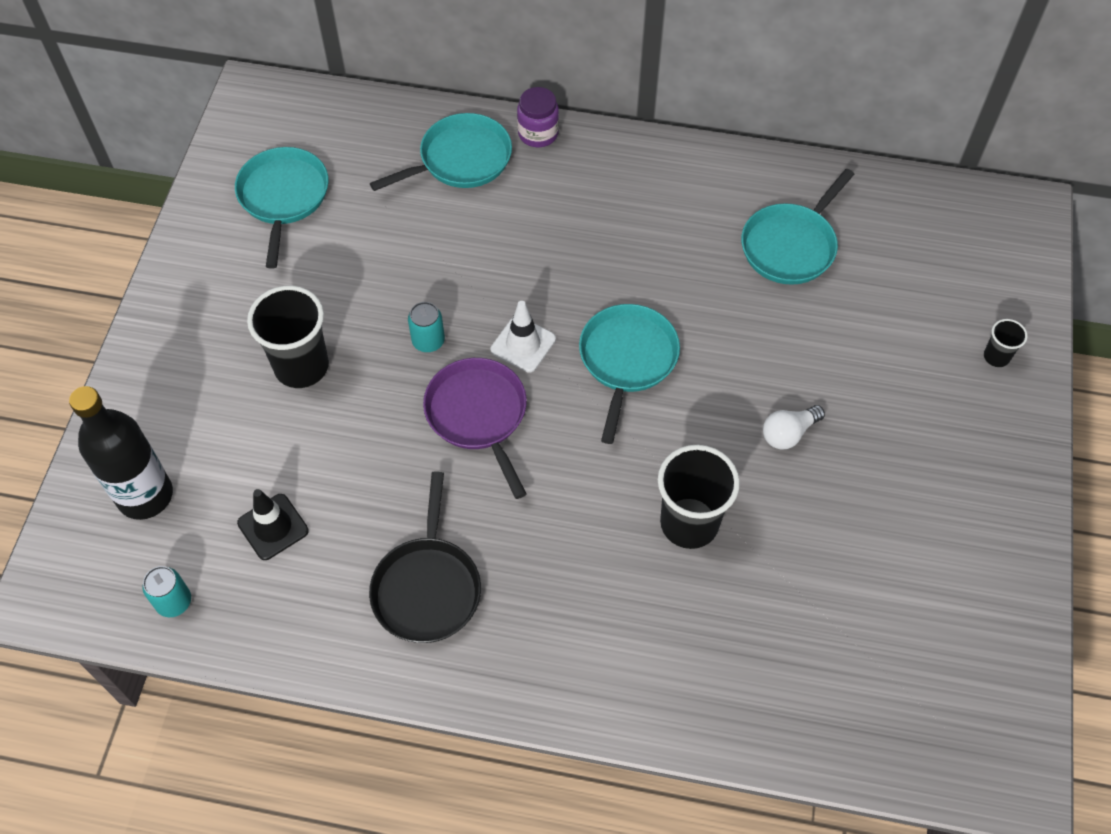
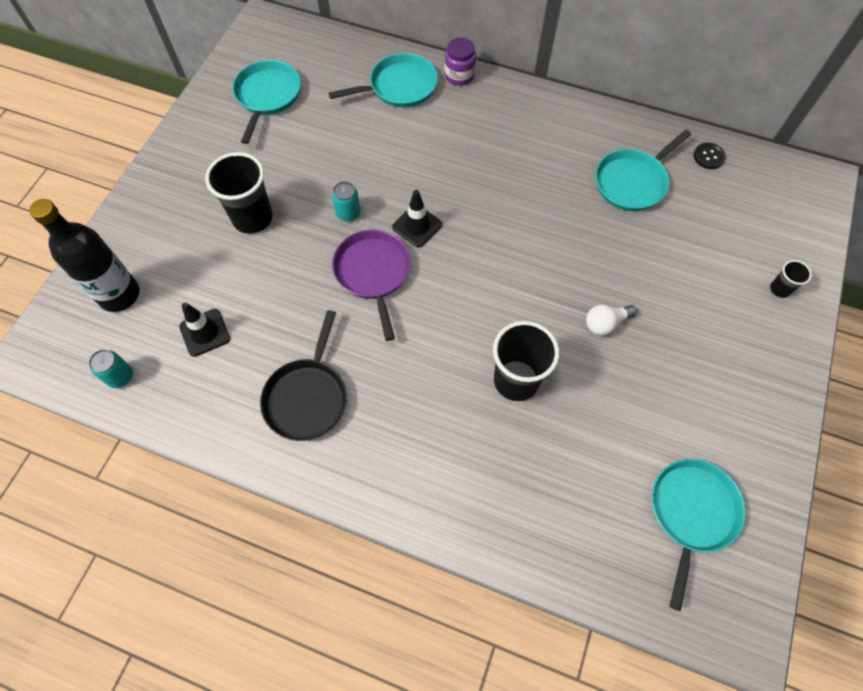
camera: 10 degrees right, 5 degrees up
white traffic cone [491,301,556,373] -> black traffic cone [392,190,442,247]
turquoise pan [579,304,680,444] -> turquoise pan moved to [652,459,746,611]
none -> black button [693,143,726,169]

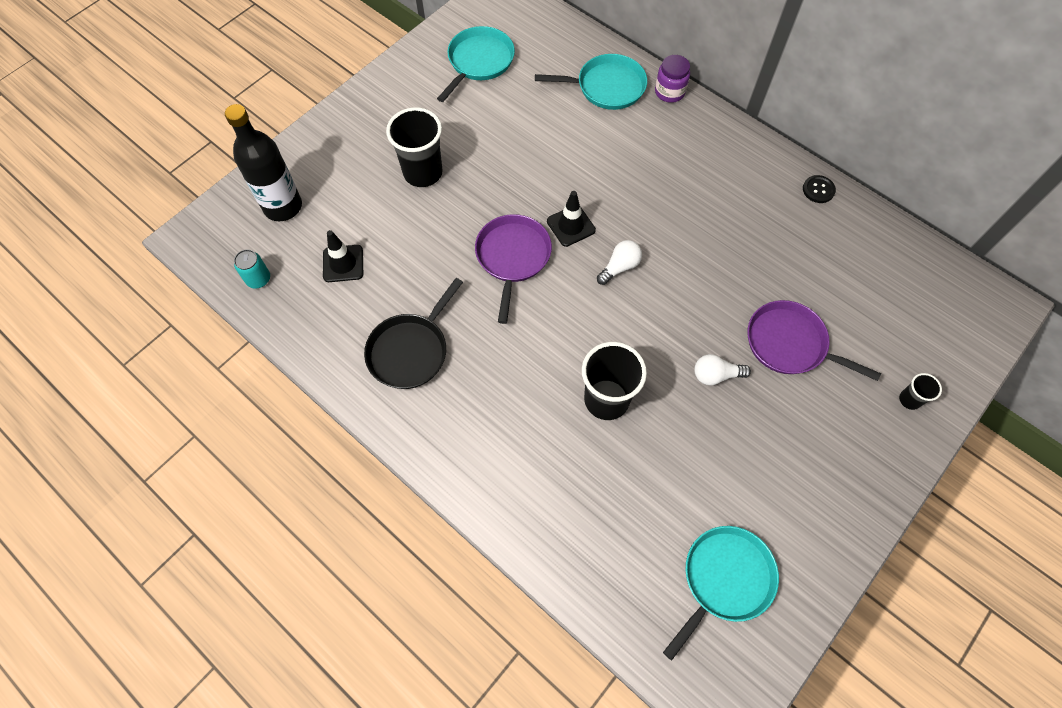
camera: 20 degrees right, 0 degrees up
turquoise can [332,181,360,222] -> none
turquoise pan [595,130,691,211] -> none
black button [693,143,726,169] -> black button moved to [803,175,836,203]
none -> white light bulb [597,240,642,285]
none -> purple pan [747,300,881,381]

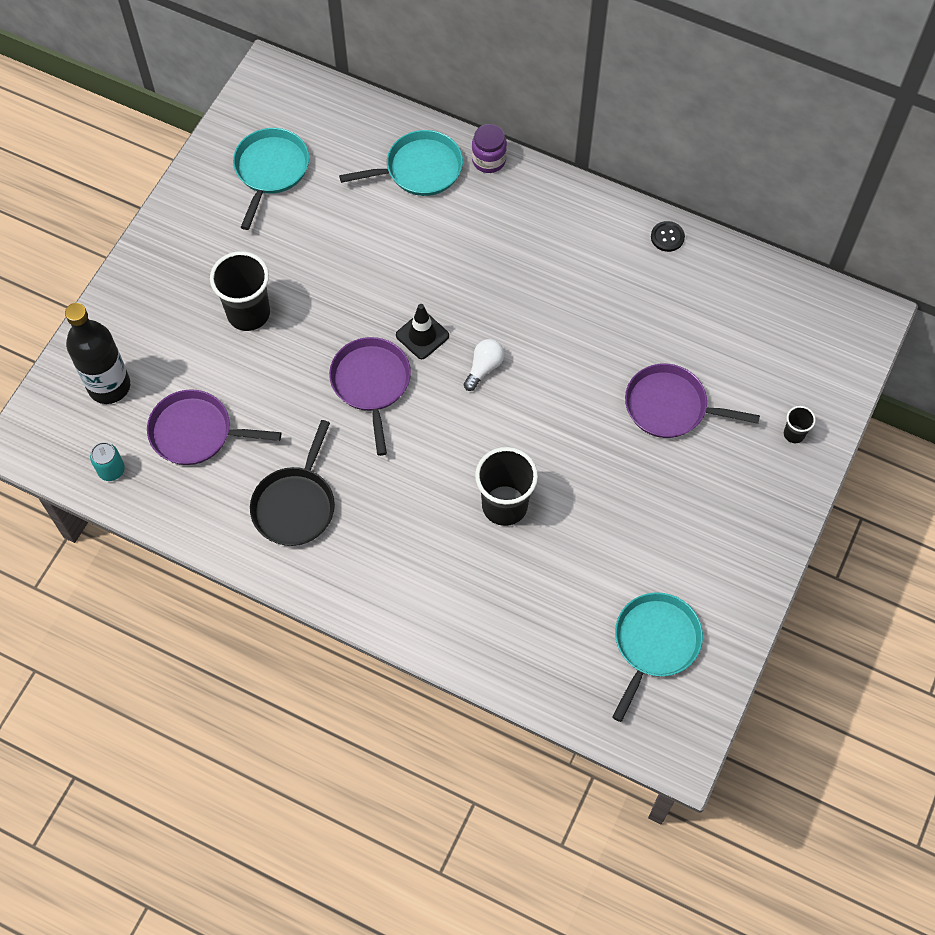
camera: 15 degrees left, 0 degrees up
black traffic cone [323,230,363,282] -> purple pan [147,389,281,465]
white light bulb [694,354,751,386] -> none

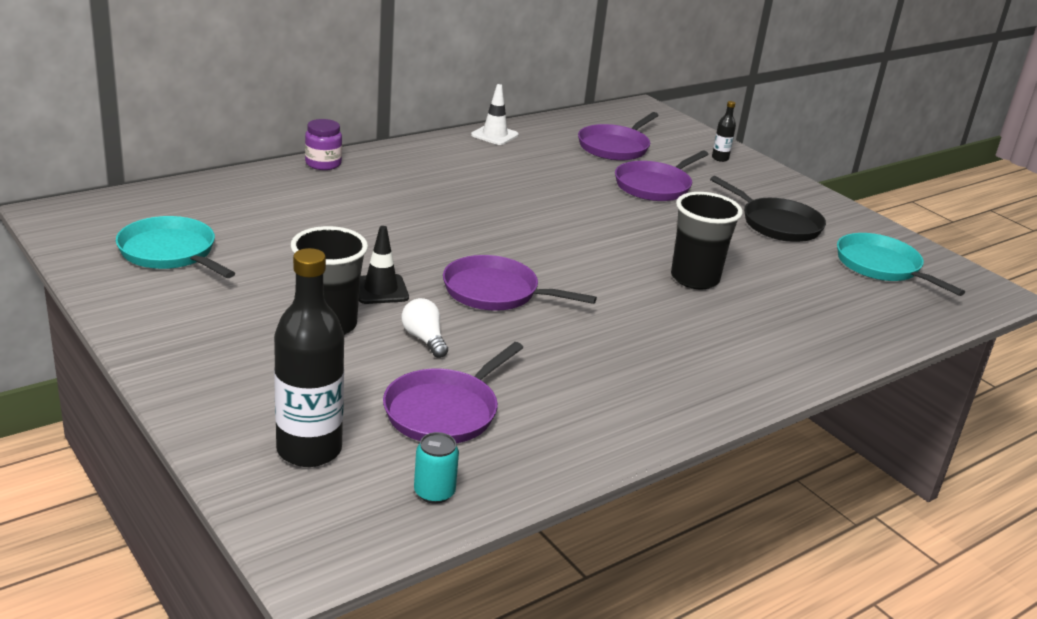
camera: 65 degrees left, 35 degrees down
black pan [250,420,335,546] -> black pan moved to [710,176,826,242]
turquoise pan [339,130,463,196] -> none
black traffic cone [396,304,449,359] -> black traffic cone moved to [359,226,409,304]
white light bulb [464,339,504,391] -> white light bulb moved to [401,298,448,358]
black button [651,221,685,252] -> white traffic cone [471,84,519,145]
black cup [784,406,816,443] -> black bottle [712,101,736,162]
none -> purple pan [578,112,659,161]

